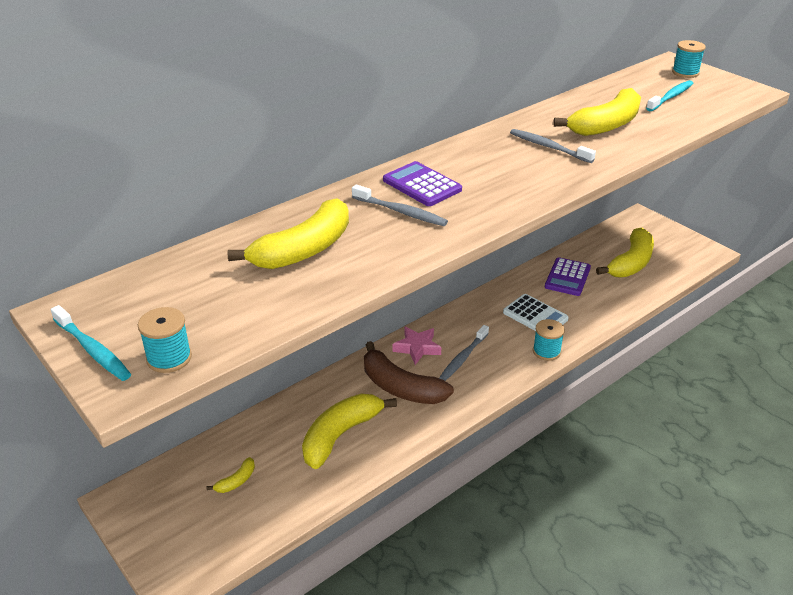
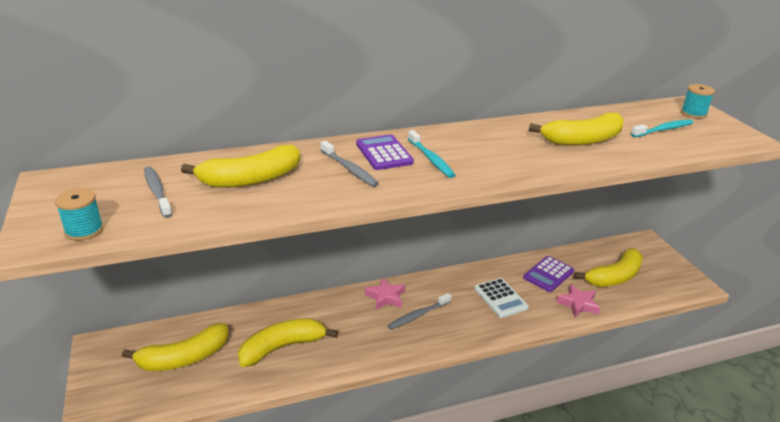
camera: 20 degrees right, 5 degrees down
turquoise toothbrush [51,305,131,381] -> turquoise toothbrush moved to [408,130,455,178]
yellow banana [207,457,255,493] -> yellow banana [122,323,229,371], size x2.27
brown banana [364,341,454,404] -> none
grey toothbrush [510,129,596,163] -> grey toothbrush moved to [144,166,172,218]
turquoise spool [533,319,565,361] -> none
none -> pink star [556,284,600,317]

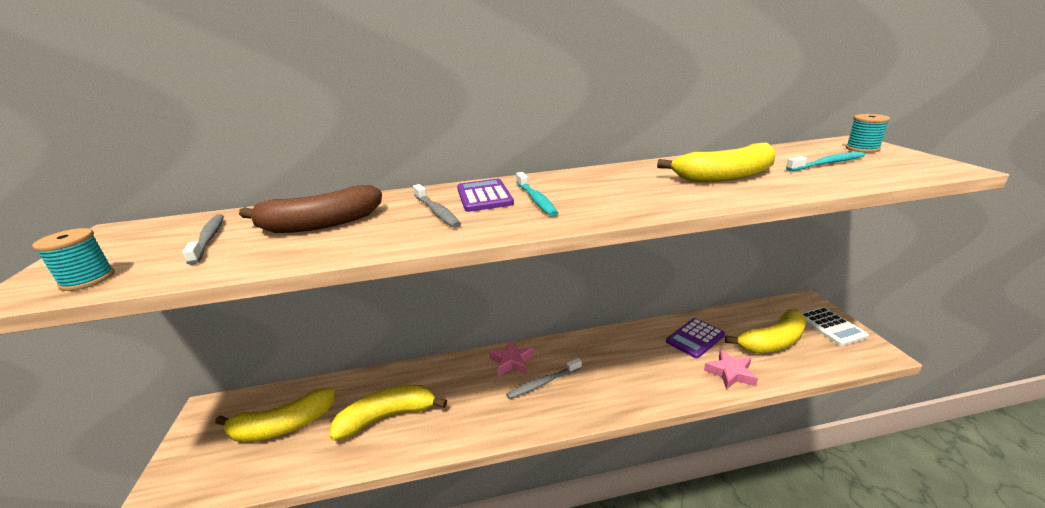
camera: 10 degrees right, 5 degrees down
yellow banana [181,145,300,188] -> brown banana [239,185,382,233]
white calculator [474,278,529,318] -> white calculator moved to [802,307,869,346]

